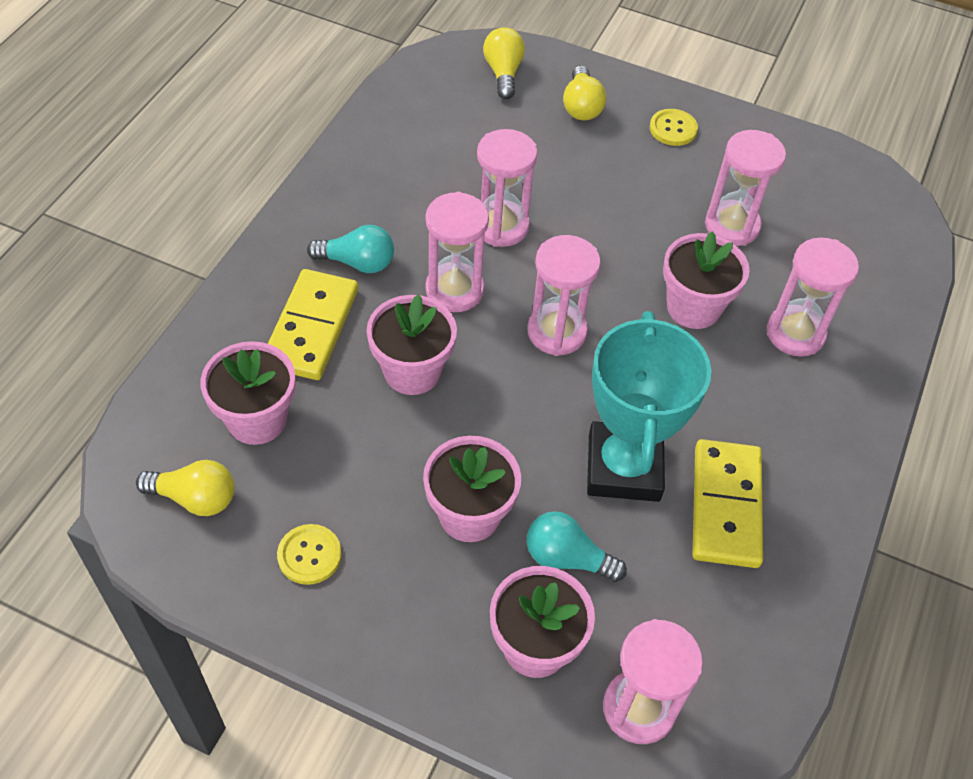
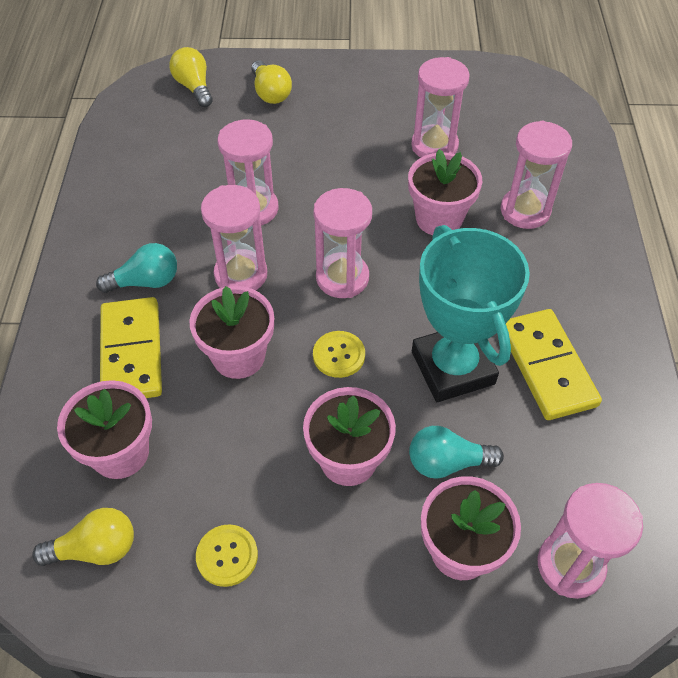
camera: 20 degrees left, 0 degrees up
yellow button [650,109,698,146] -> yellow button moved to [313,331,365,378]

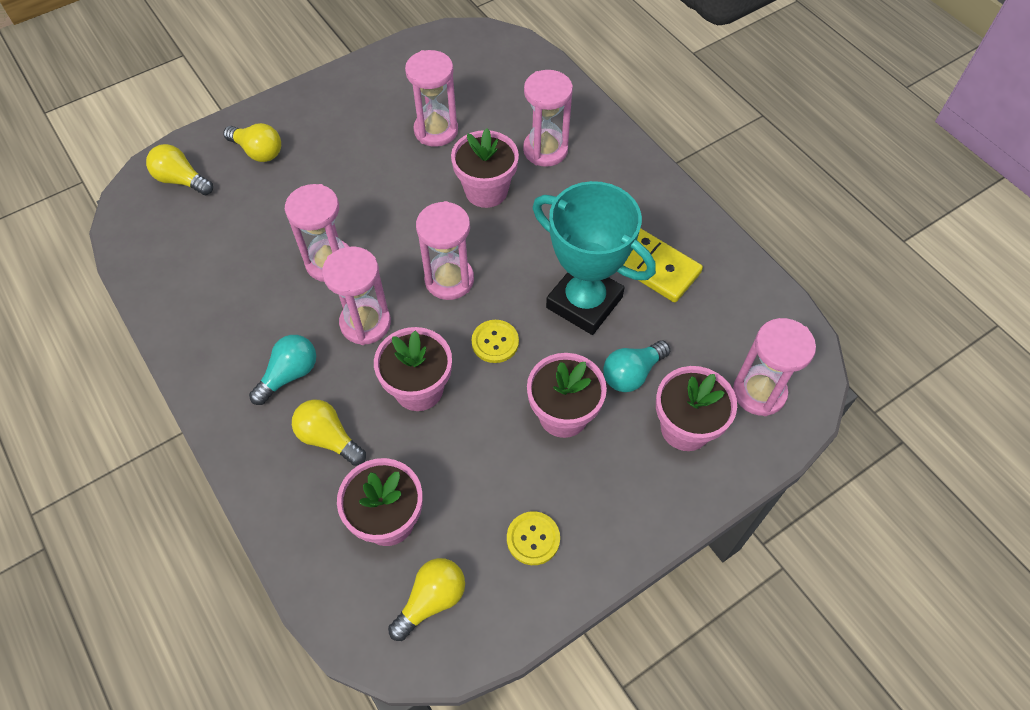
camera: 35 degrees left, 5 degrees up
yellow domino [100,297,162,398] -> yellow light bulb [292,399,366,466]

